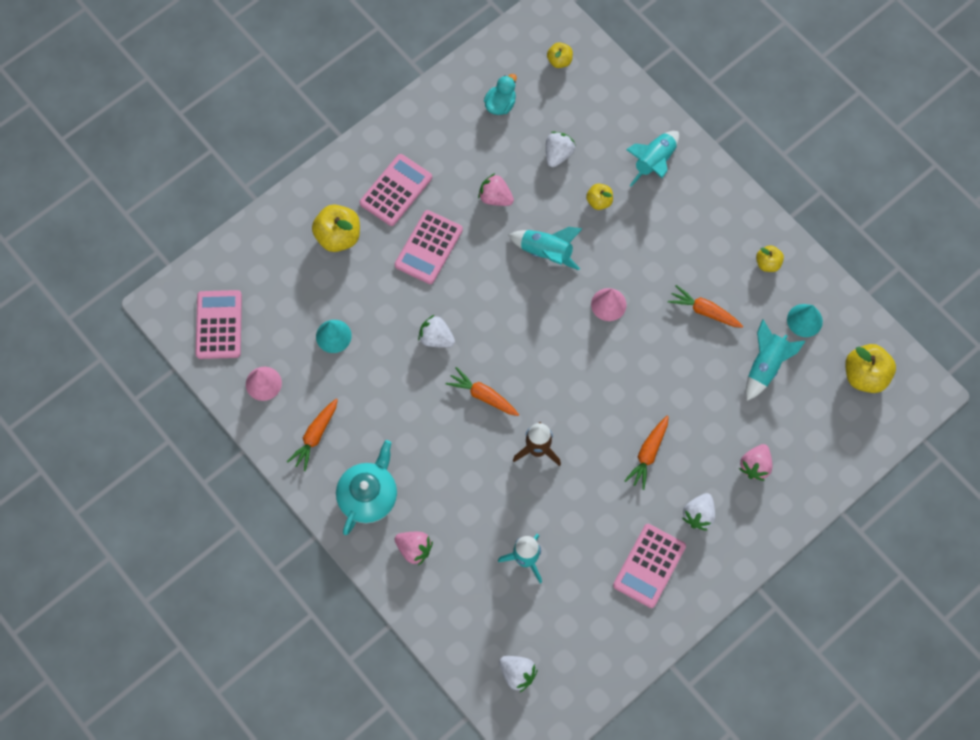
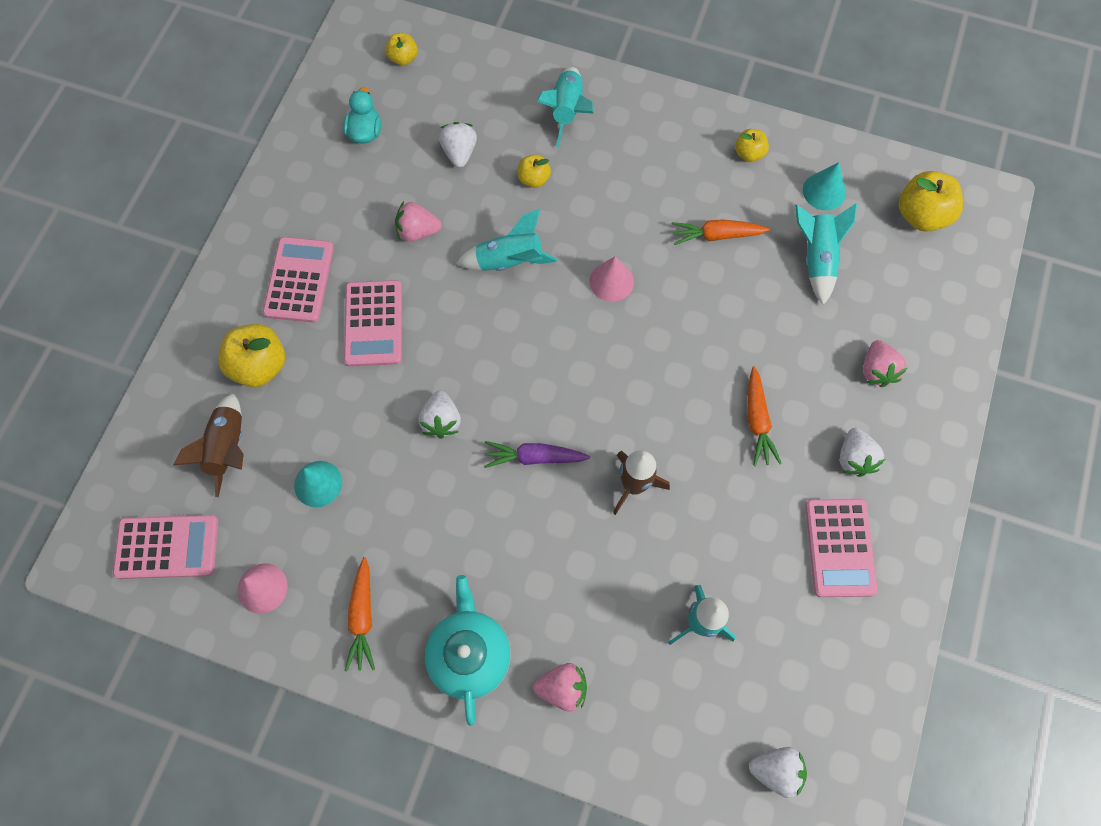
camera: 30 degrees left, 0 degrees up
pink calculator [196,290,242,359] -> pink calculator turned 120 degrees clockwise [113,515,218,579]
white strawberry [418,315,455,347] -> white strawberry turned 90 degrees counterclockwise [418,391,461,439]
orange carrot [446,367,519,416] -> purple carrot [484,441,590,468]
none -> brown rocket [173,393,244,497]

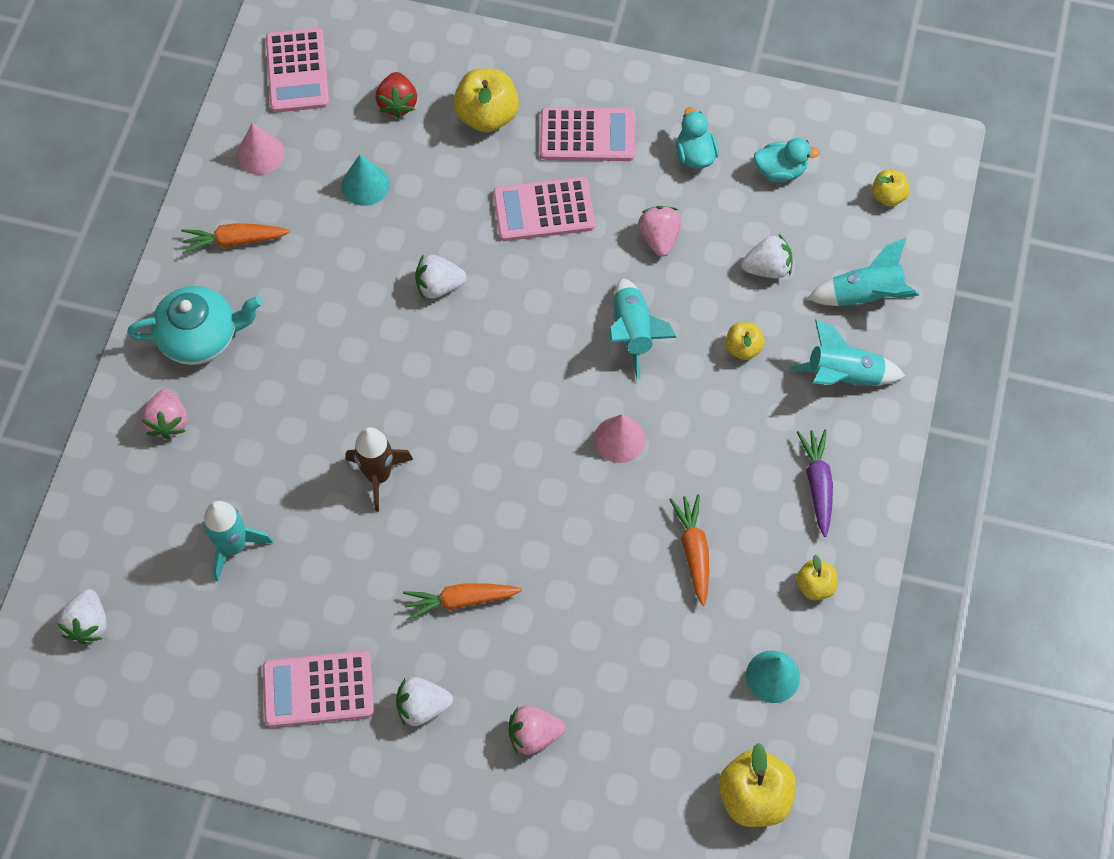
camera: 85 degrees right, 5 degrees down
brown rocket [173,393,244,497] -> red strawberry [375,72,417,118]
purple carrot [484,441,590,468] -> purple carrot moved to [797,429,833,537]
turquoise rocket [795,203,857,305] -> turquoise rocket moved to [807,238,920,306]
none -> turquoise duck [676,107,719,169]

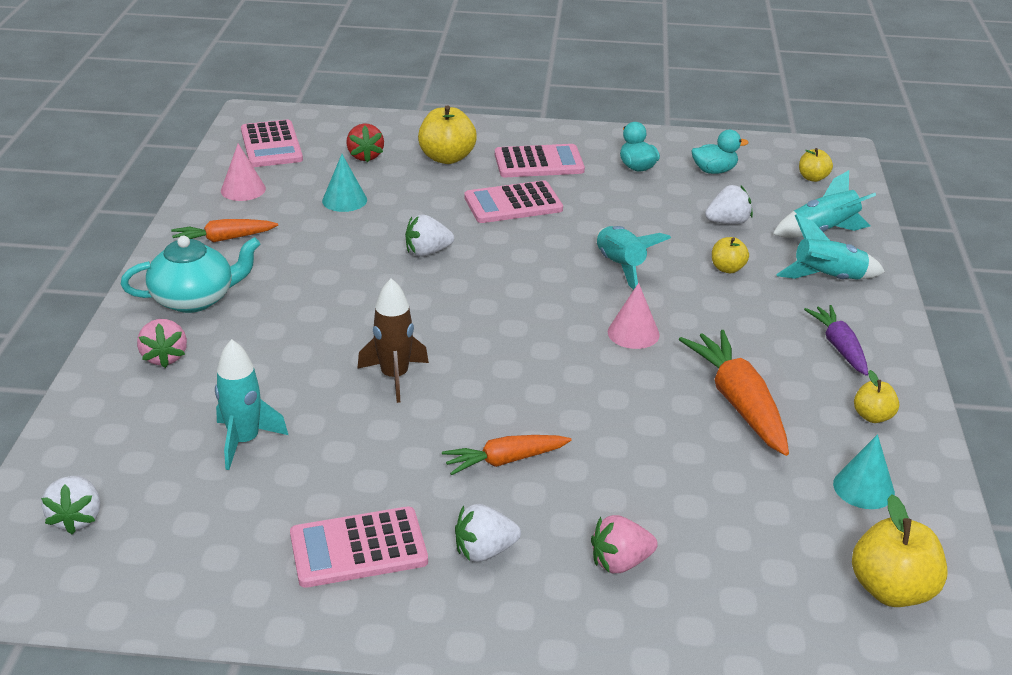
camera: 10 degrees left, 30 degrees down
pink strawberry [638,206,681,257] -> none
orange carrot [669,494,709,606] -> orange carrot [679,330,789,456], size x1.60

